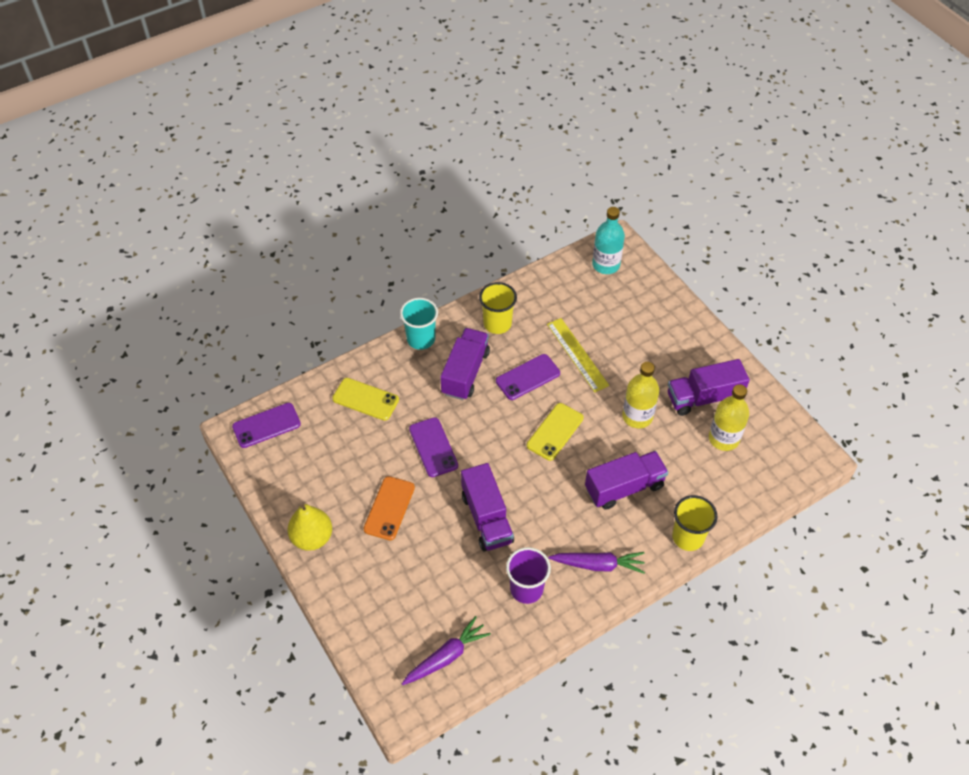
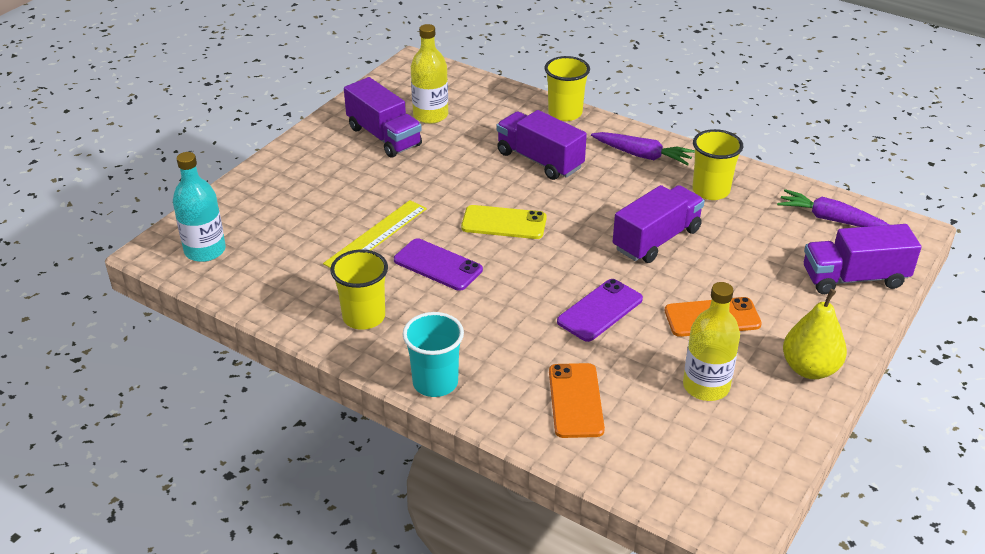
camera: 115 degrees left, 15 degrees down
purple phone [232,403,301,448] -> none
yellow phone [332,378,399,421] -> orange phone [549,363,605,438]
purple truck [440,328,490,400] -> purple truck moved to [804,224,921,294]
purple cup [506,547,551,604] -> yellow cup [692,129,743,200]
purple carrot [548,552,645,574] -> purple carrot turned 135 degrees clockwise [591,132,695,165]
yellow bottle [622,362,659,428] -> yellow bottle moved to [683,282,740,401]

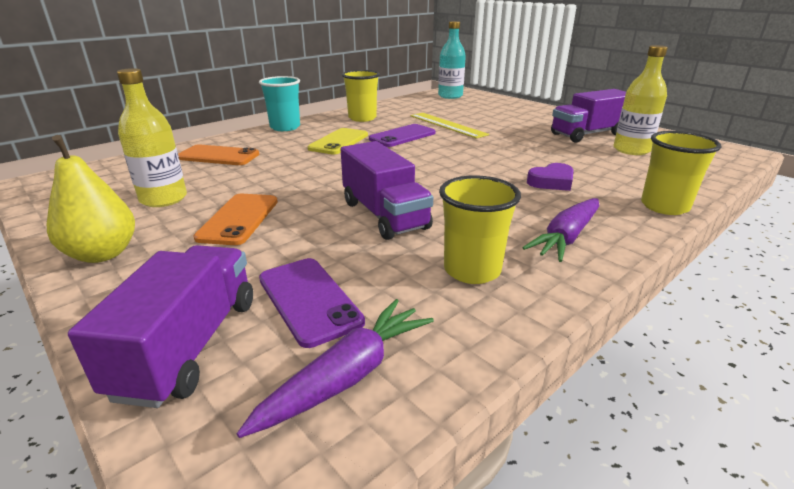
camera: 105 degrees right, 10 degrees down
yellow phone [461,205,547,239] -> yellow phone moved to [308,128,368,155]
purple truck [497,110,587,180] -> purple heart [527,163,574,191]
purple phone [557,279,643,342] -> purple phone moved to [259,258,365,348]

